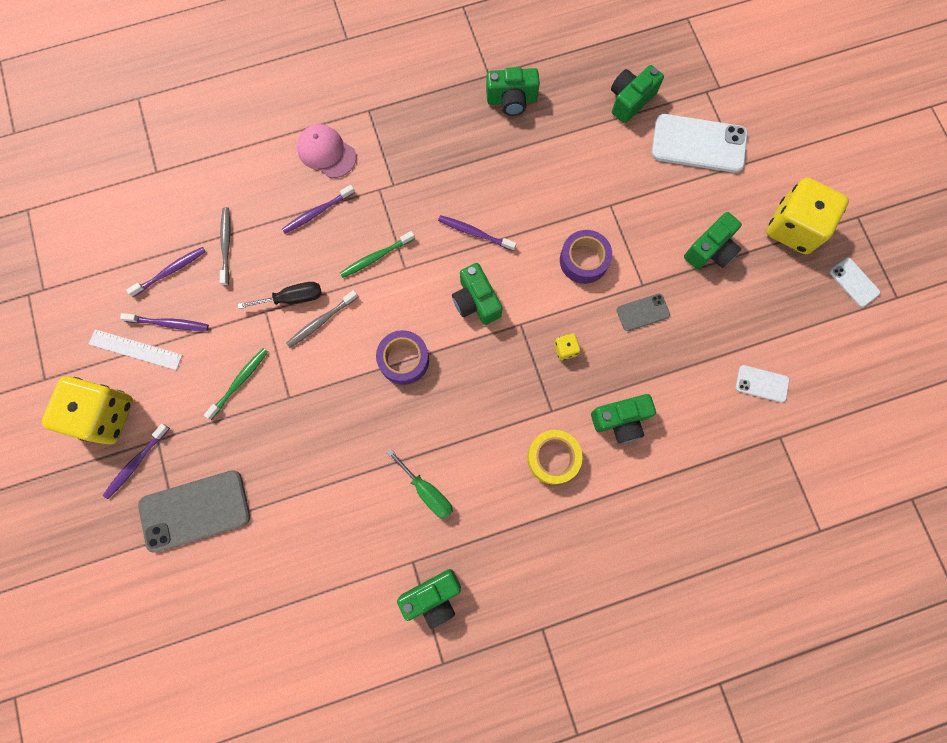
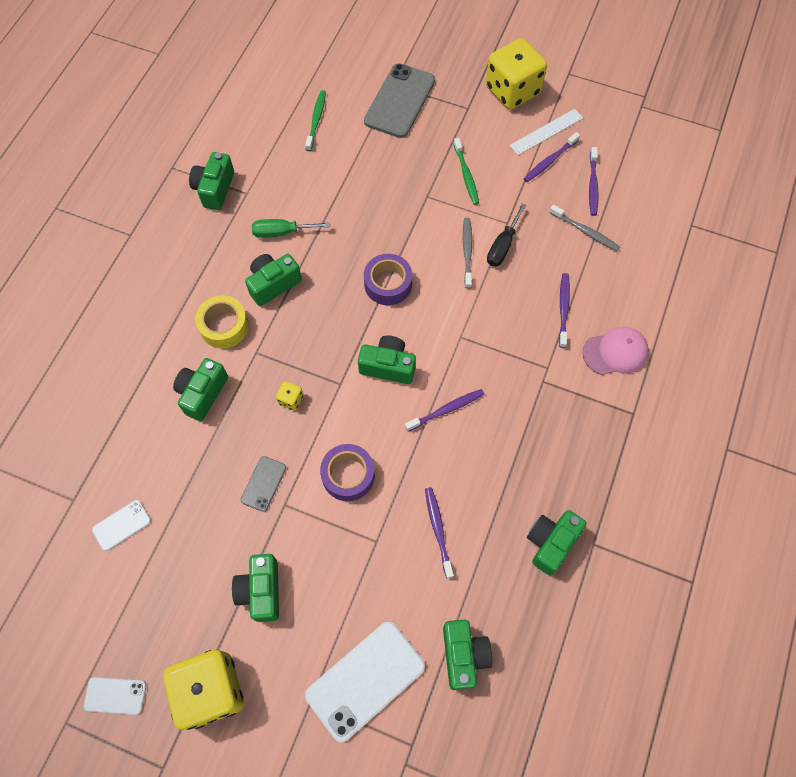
camera: 130 degrees right, 10 degrees down
purple toothbrush [103,424,170,499] -> purple toothbrush moved to [425,487,454,578]
green toothbrush [340,231,415,278] -> green toothbrush moved to [305,90,326,151]
none -> green camera [245,254,302,306]

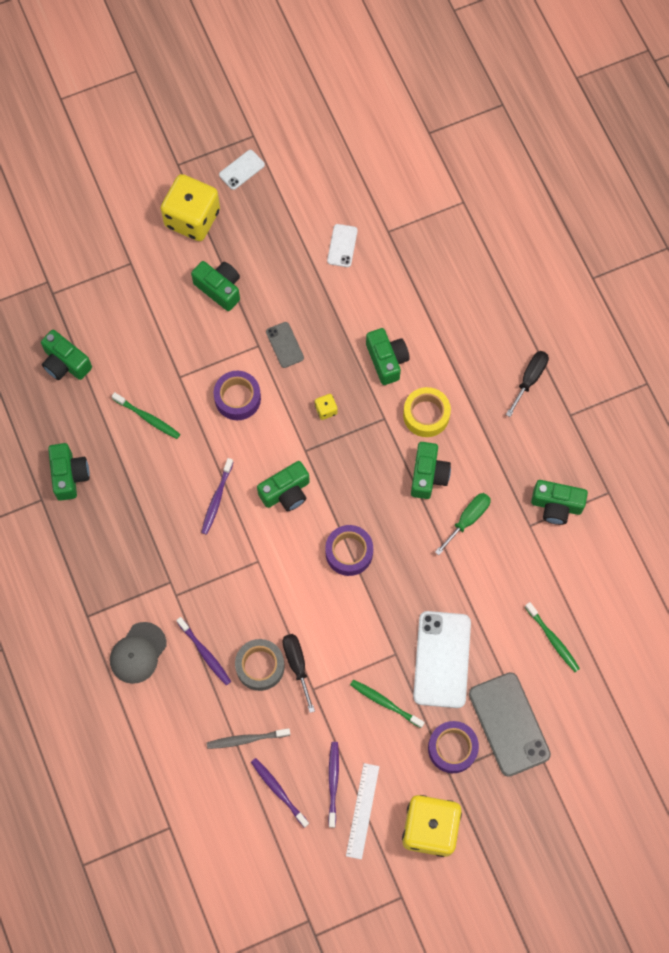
camera: 135 degrees right, 5 degrees up
green camera [189,152,234,210] -> green camera turned 135 degrees clockwise [531,480,588,525]
white phone [305,622,425,742] -> white phone moved to [413,611,471,708]
purple toothbrush [425,487,454,578] -> green toothbrush [112,392,180,439]
grey toothbrush [463,218,472,289] -> none
pink cap [582,327,649,375] -> grey cap [110,622,167,684]
none -> grey tape [235,639,285,691]
none -> purple tape [428,721,479,773]
none -> black screwdriver [506,351,549,417]

